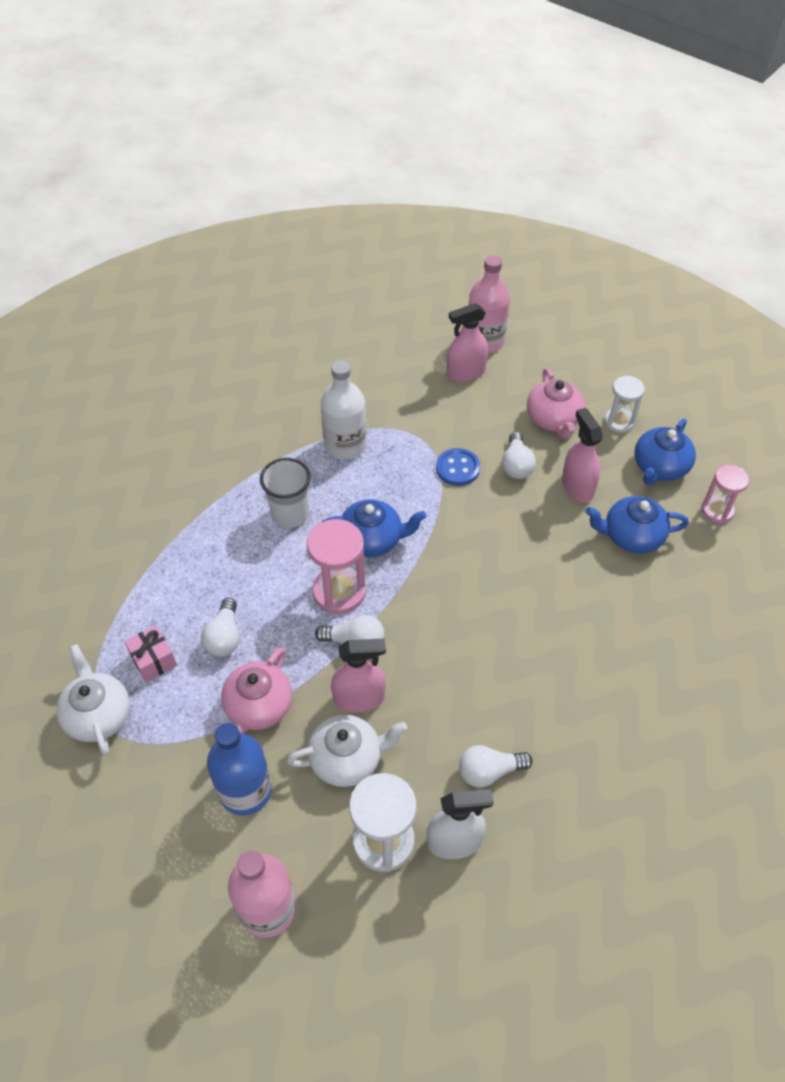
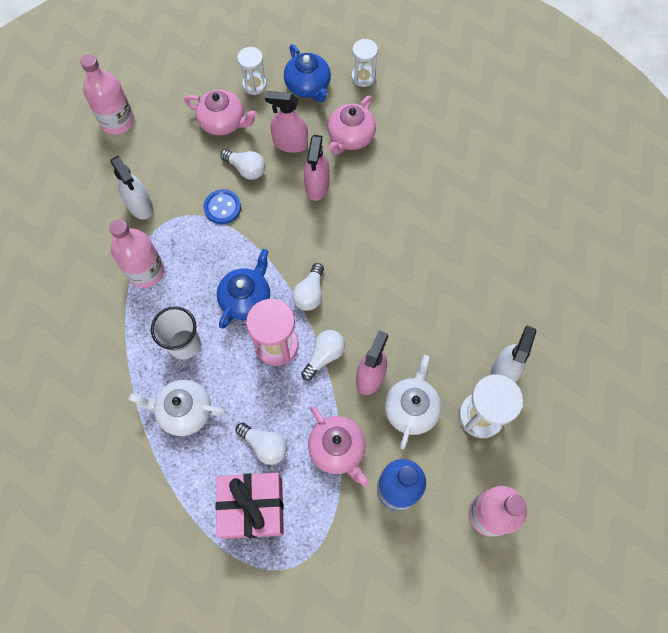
camera: 60 degrees left, 15 degrees up
white teapot [56,644,130,756] -> white teapot moved to [128,380,226,436]
pink gift [124,625,177,682] -> pink gift [216,473,284,539], size x1.87
white bottle [321,360,367,459] -> pink bottle [109,219,164,288]
pink spray bottle [447,303,488,382] -> pink spray bottle moved to [304,135,330,201]
white light bulb [459,745,533,788] -> white light bulb moved to [292,263,324,311]
blue teapot [585,496,689,554] -> pink teapot [328,95,376,155]
pink hourglass [702,465,749,523] -> white hourglass [351,39,378,87]
none -> white spray bottle [110,156,153,220]

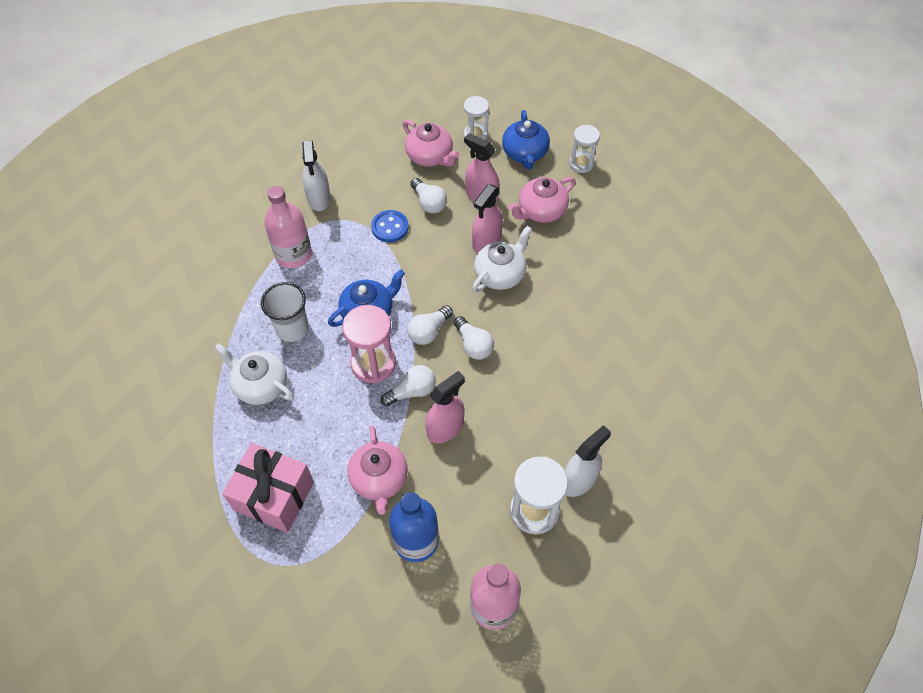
camera: 25 degrees right, 10 degrees down
pink bottle [80,54,134,135] -> none
white light bulb [236,423,287,465] -> white light bulb moved to [454,316,494,360]
white teapot [385,355,441,449] -> white teapot moved to [472,226,532,292]

